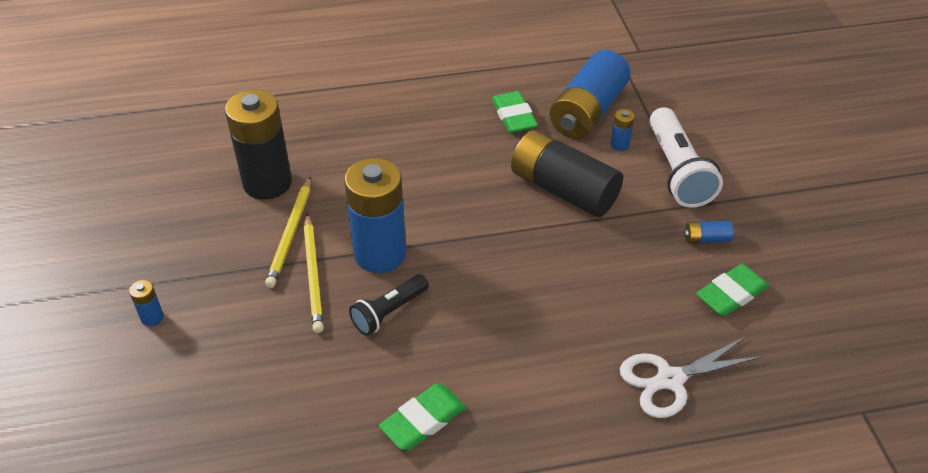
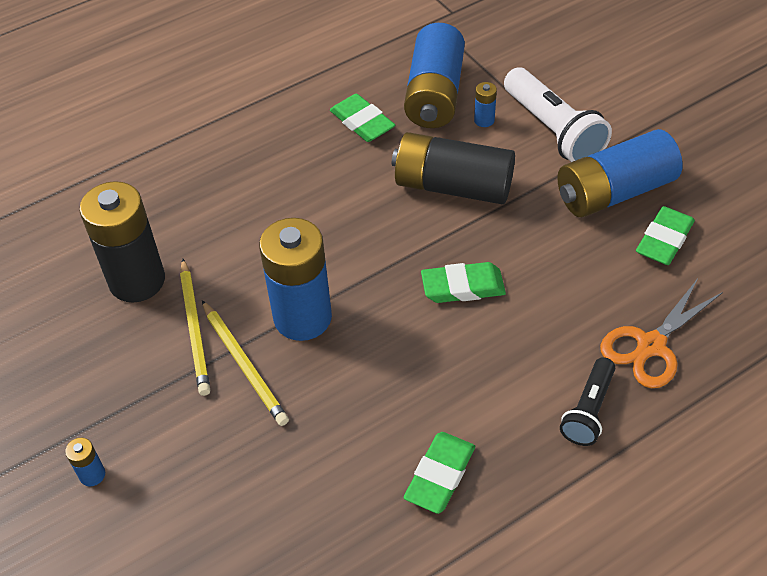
camera: 20 degrees left, 5 degrees up
black flashlight [349,274,429,336] -> black flashlight moved to [560,357,615,446]
white scissors [620,336,763,418] -> orange scissors [600,278,723,388]
blue battery [684,221,733,243] -> blue battery [557,129,683,217], size x2.47
none -> green eraser [421,262,506,303]

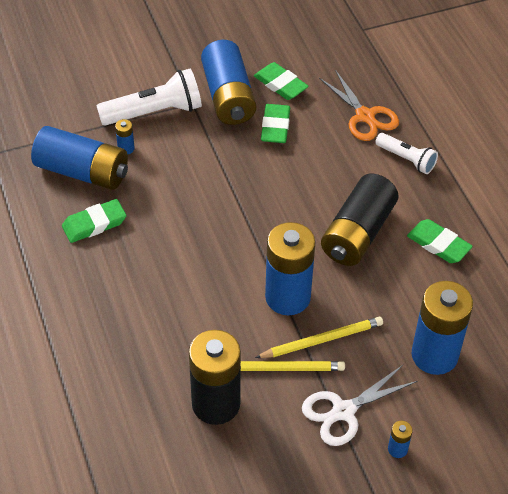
camera: 80 degrees left, 0 degrees up
black battery [392,132,515,204] -> black battery moved to [321,174,399,266]
green eraser [421,262,506,303] -> green eraser moved to [261,104,290,143]
black flashlight [560,357,615,446] -> white flashlight [375,133,438,174]
none -> white scissors [302,365,417,446]
none -> blue battery [412,281,473,375]

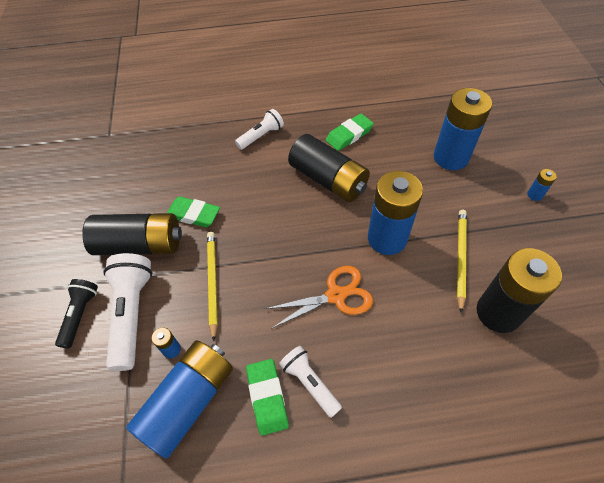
camera: 75 degrees left, 5 degrees up
blue battery [201,40,256,125] -> black battery [82,213,182,255]
green eraser [254,62,309,100] -> none
yellow pencil [255,317,383,358] -> yellow pencil moved to [207,232,218,341]
white scissors [302,365,417,446] -> none
orange scissors [319,70,399,141] -> orange scissors moved to [265,266,373,329]
none -> black flashlight [55,279,98,349]
none -> white flashlight [279,346,342,418]

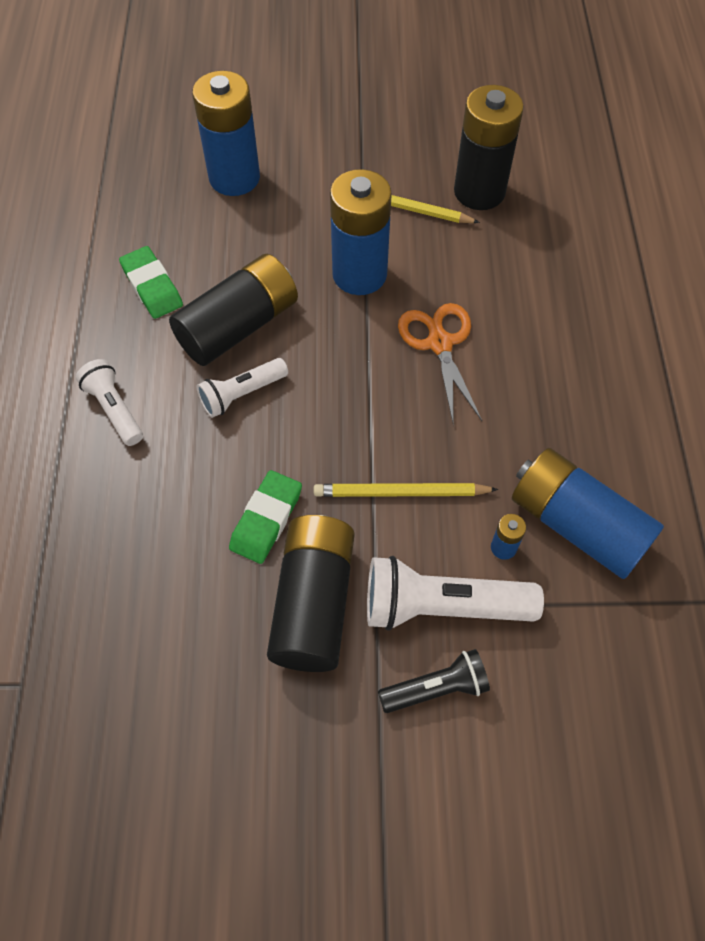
camera: 85 degrees left, 5 degrees up
black flashlight [55,279,98,349] -> black flashlight turned 150 degrees clockwise [378,649,490,713]
green eraser [246,359,289,436] -> none
white flashlight [279,346,342,418] -> white flashlight moved to [197,358,288,418]
blue battery [527,169,557,201] -> none

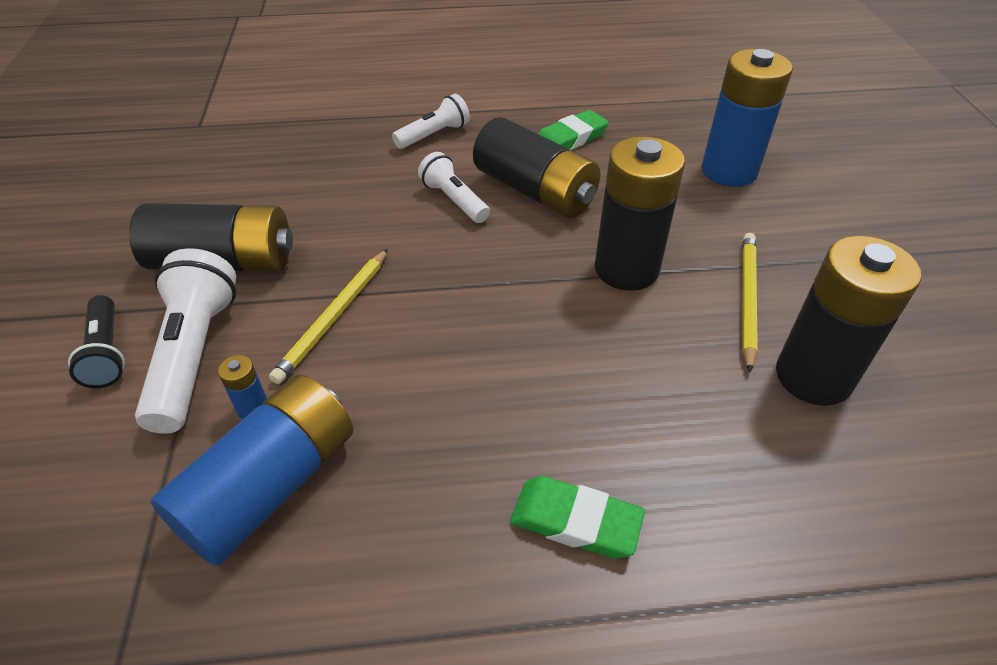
camera: 85 degrees right, 15 degrees down
green eraser [229,470,302,564] -> green eraser moved to [510,476,645,559]
yellow pencil [314,483,498,497] -> yellow pencil turned 150 degrees counterclockwise [269,249,388,384]
blue battery [330,169,392,295] -> black battery [595,136,685,291]
orange scissors [398,303,482,426] -> none

